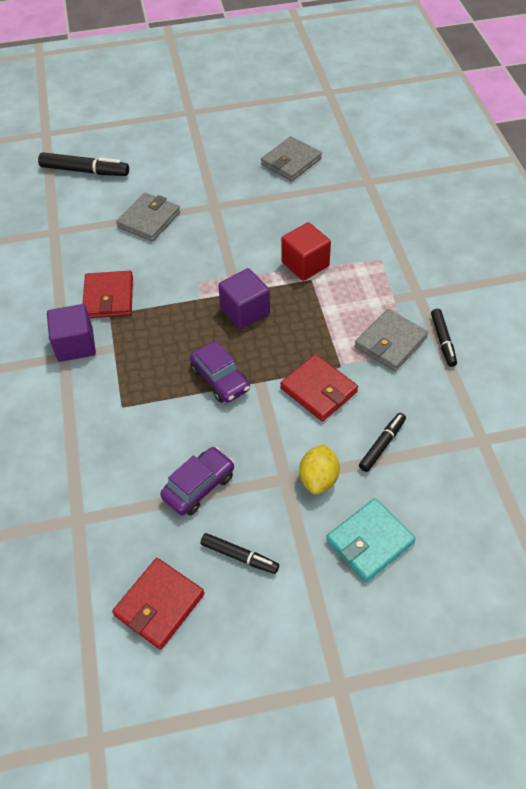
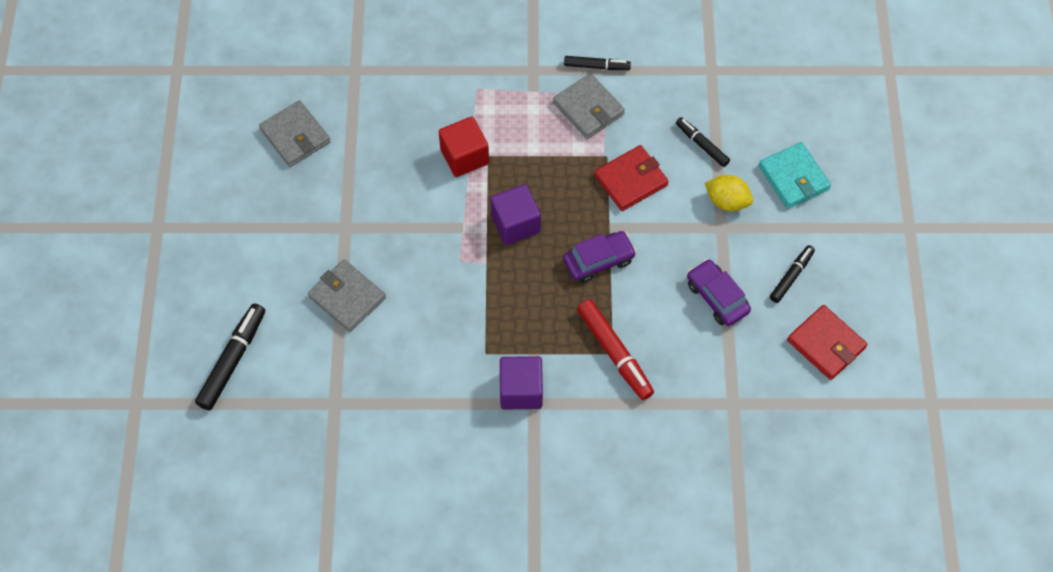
camera: 80 degrees left, 10 degrees up
red wallet [83,271,133,318] -> none
none -> red marker [577,299,654,400]

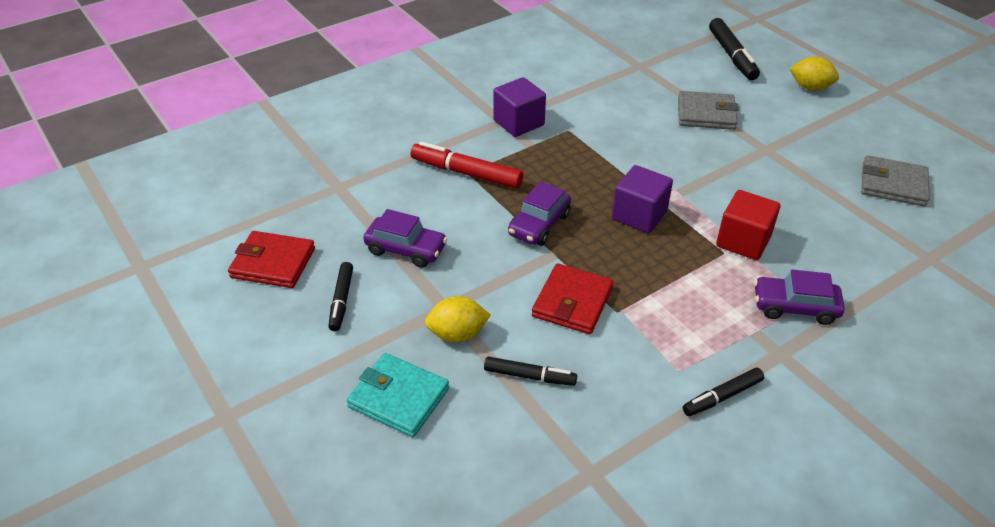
camera: 145 degrees right, 20 degrees down
grey wallet [553,73,625,139] -> none
none -> purple car [754,270,845,325]
none -> yellow lemon [789,56,839,91]

